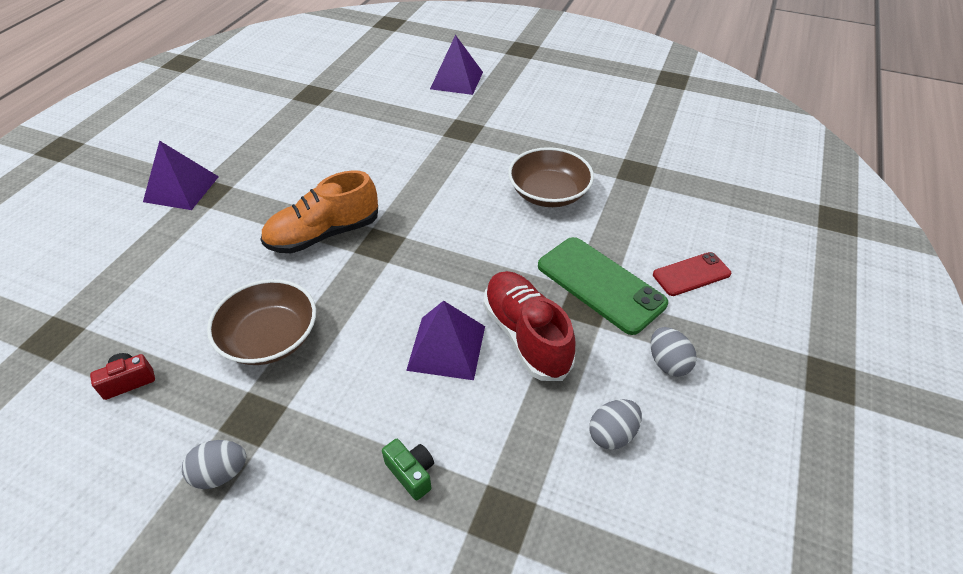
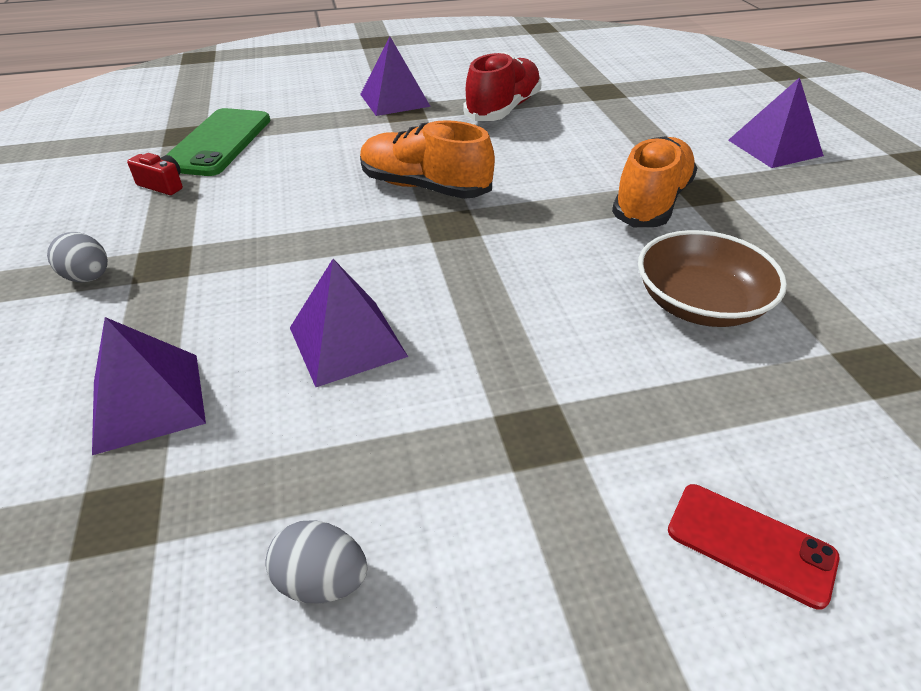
camera: 55 degrees right, 5 degrees down
brown bowl [207,279,316,365] -> none
green camera [382,439,434,501] -> purple pyramid [92,317,206,455]
red shoe [483,271,575,381] -> red shoe moved to [463,52,542,121]
green phone [538,237,668,335] -> green phone moved to [166,108,271,176]
grey egg [651,327,697,377] -> none
none -> orange shoe [612,136,697,227]

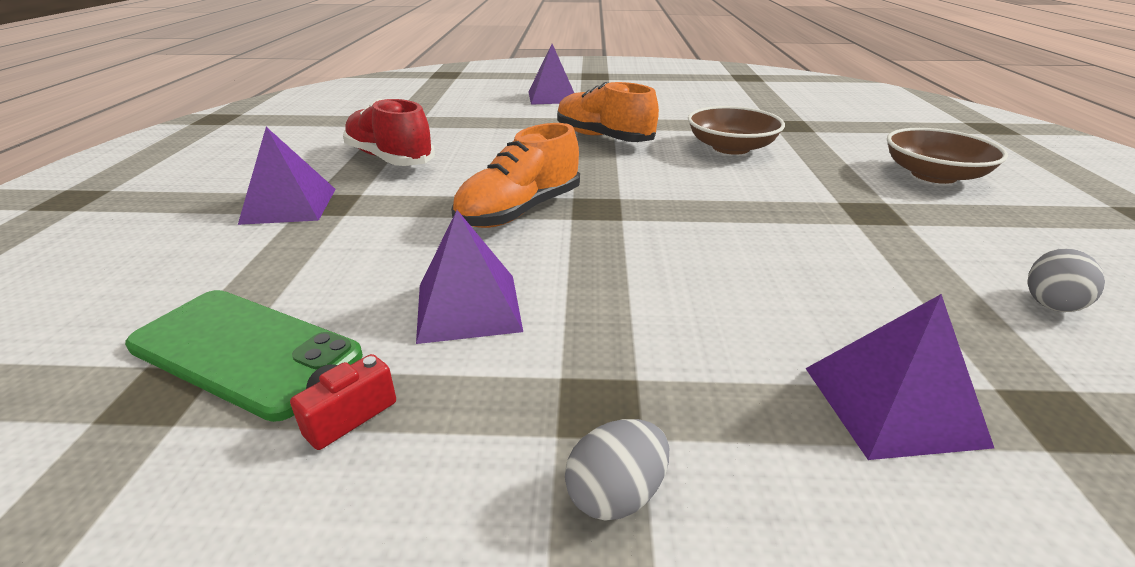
camera: 75 degrees left, 10 degrees down
purple pyramid [290,259,408,387] -> purple pyramid moved to [416,210,523,344]
red phone [668,484,839,610] -> brown bowl [887,128,1008,184]

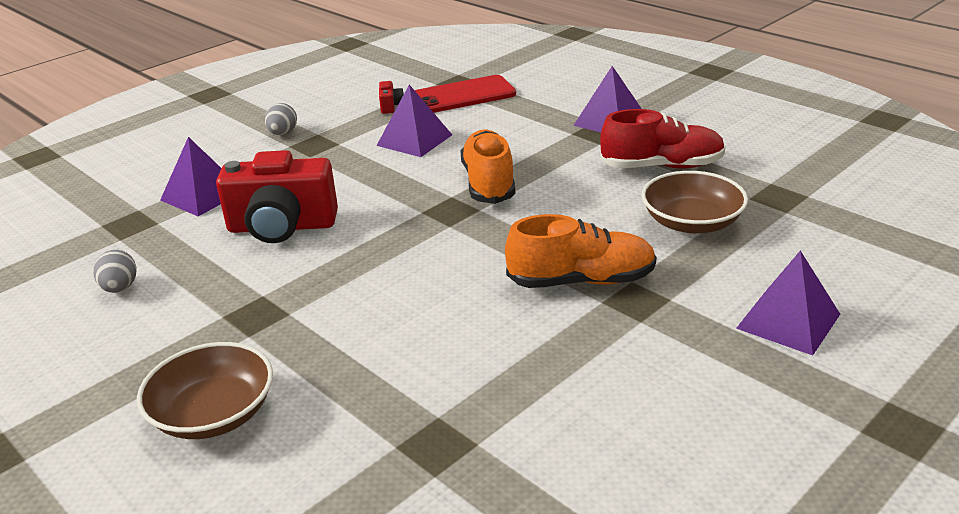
camera: 135 degrees right, 0 degrees up
green phone [125,290,363,422] -> red phone [415,75,516,113]
brown bowl [688,106,785,155] -> brown bowl moved to [641,171,748,234]
none -> red camera [216,150,338,243]

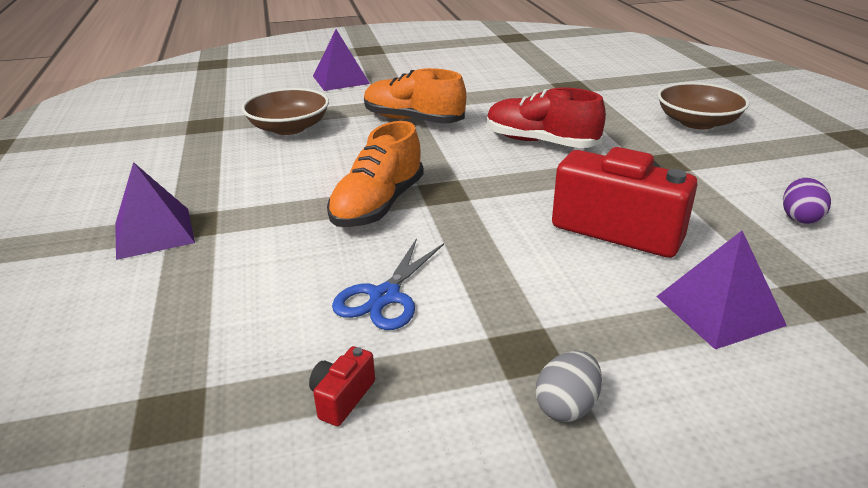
camera: 150 degrees left, 0 degrees up
grey egg [93,250,137,293] -> purple egg [783,178,831,224]
purple pyramid [377,85,452,157] -> blue scissors [332,238,444,330]
red phone [415,75,516,113] -> none
red shoe [600,109,726,169] -> red shoe moved to [487,87,606,148]

